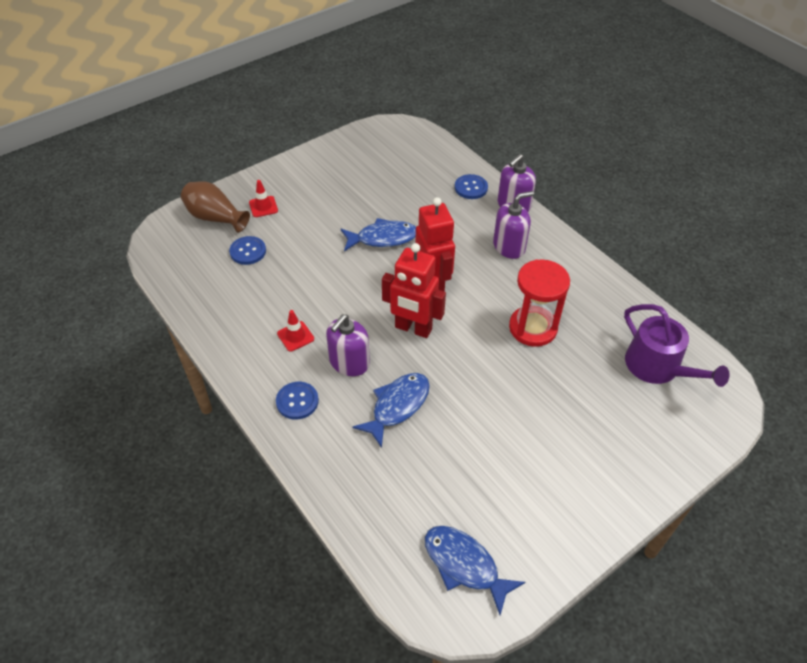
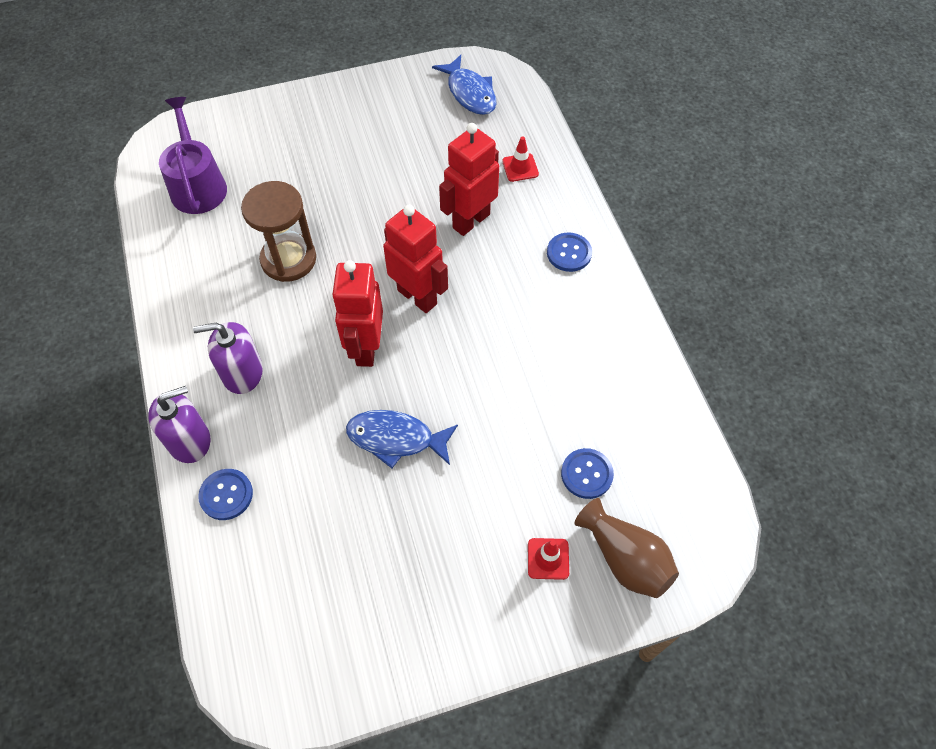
camera: 160 degrees left, 10 degrees up
red traffic cone [277,310,314,352] -> red traffic cone moved to [502,136,539,182]
purple soap dispenser [326,314,370,376] -> none
blue fish [352,373,430,448] -> red robot [439,123,499,236]
red hourglass [509,259,570,347] -> brown hourglass [241,181,316,282]

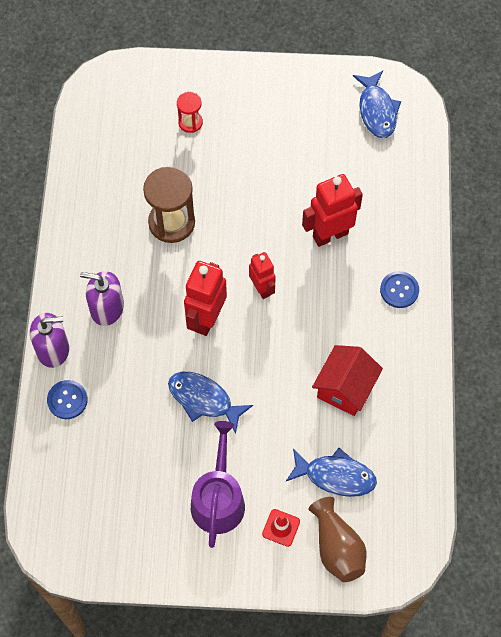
camera: 20 degrees right, 5 degrees up
purple watering can [159,97,227,214] -> purple watering can moved to [191,421,245,548]
red robot [383,205,448,313] -> red robot [249,252,276,299], size x0.63
red traffic cone [502,136,539,182] -> none
blue button [561,448,614,499] -> blue fish [285,448,377,497]
none -> red hourglass [177,92,203,133]
none -> red house [312,345,383,416]

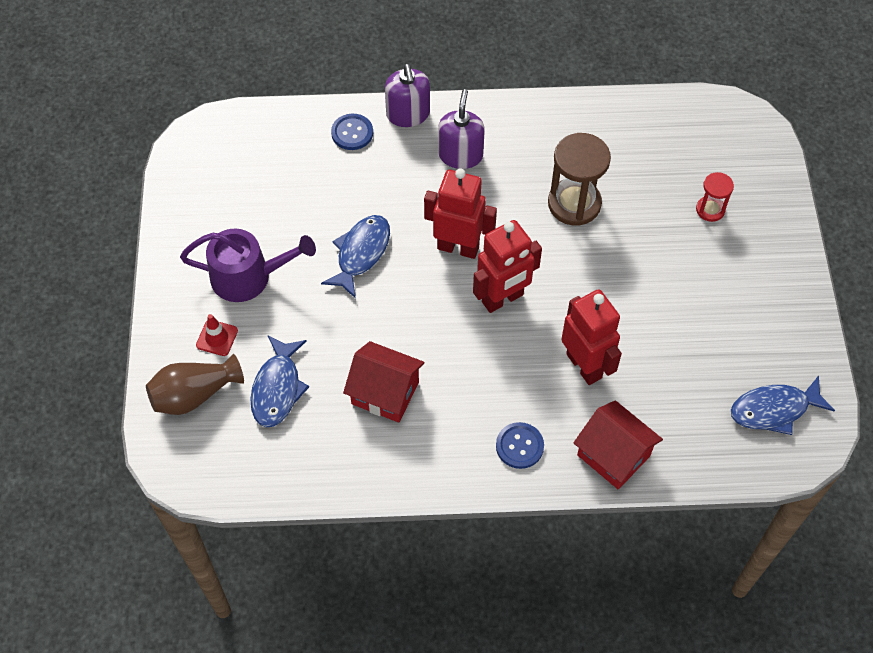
camera: 85 degrees right, 5 degrees down
red robot [249,252,276,299] -> red robot [473,220,542,313], size x1.59
none -> red house [574,400,663,489]

